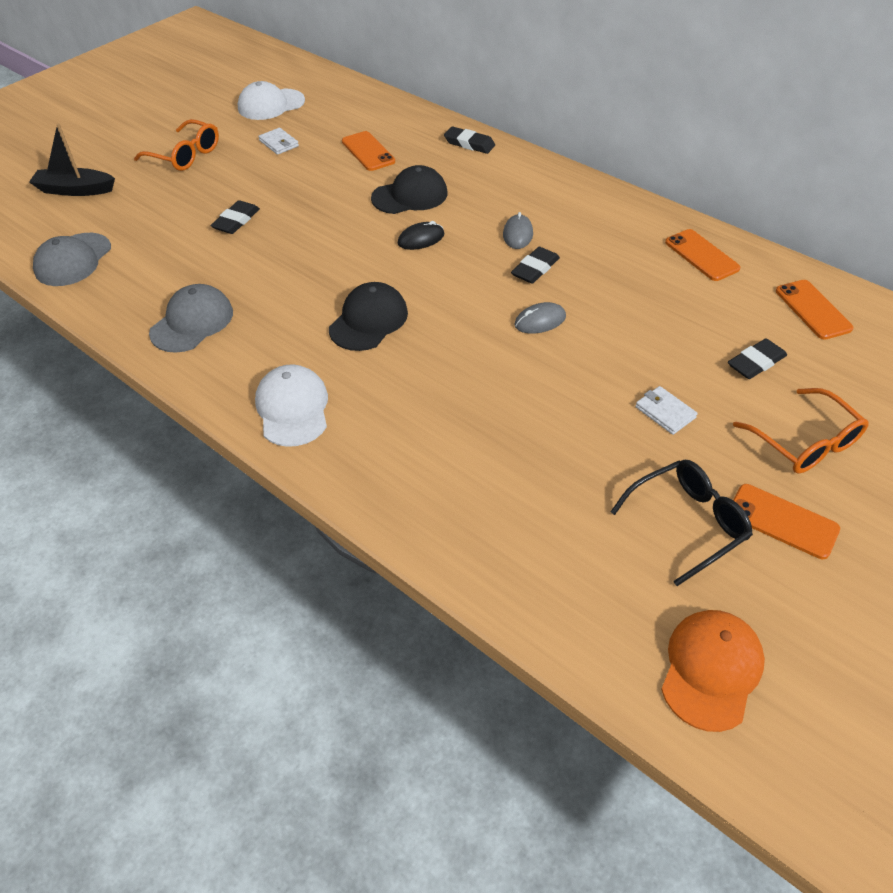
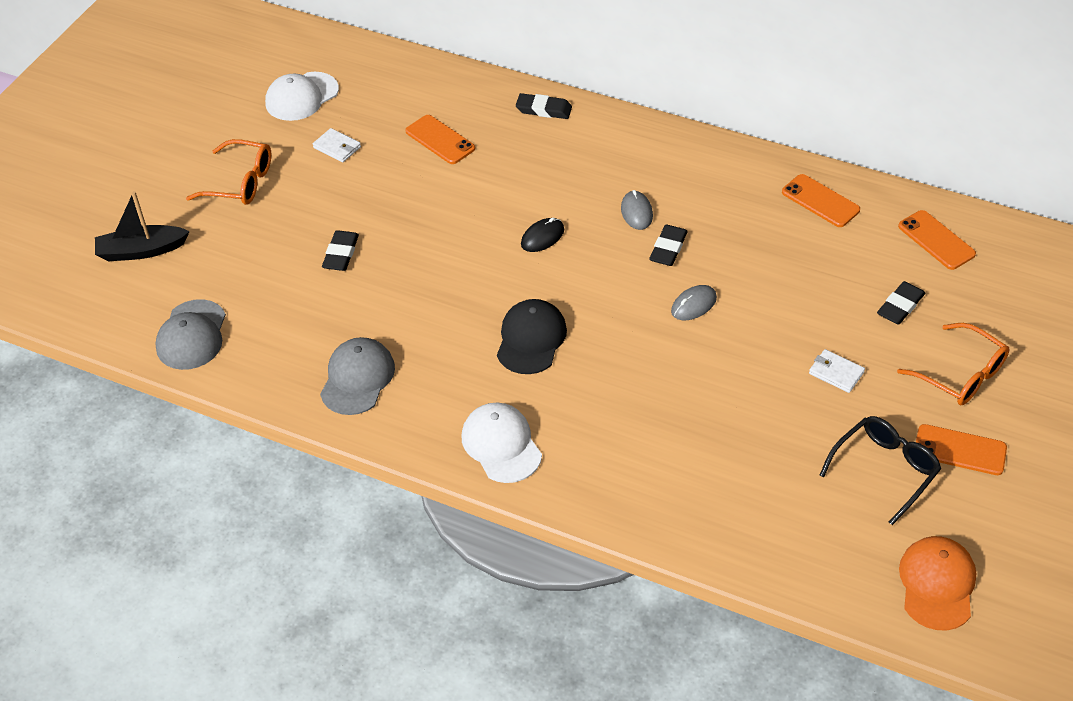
camera: 15 degrees left, 0 degrees up
black cap [371,165,447,214] -> none

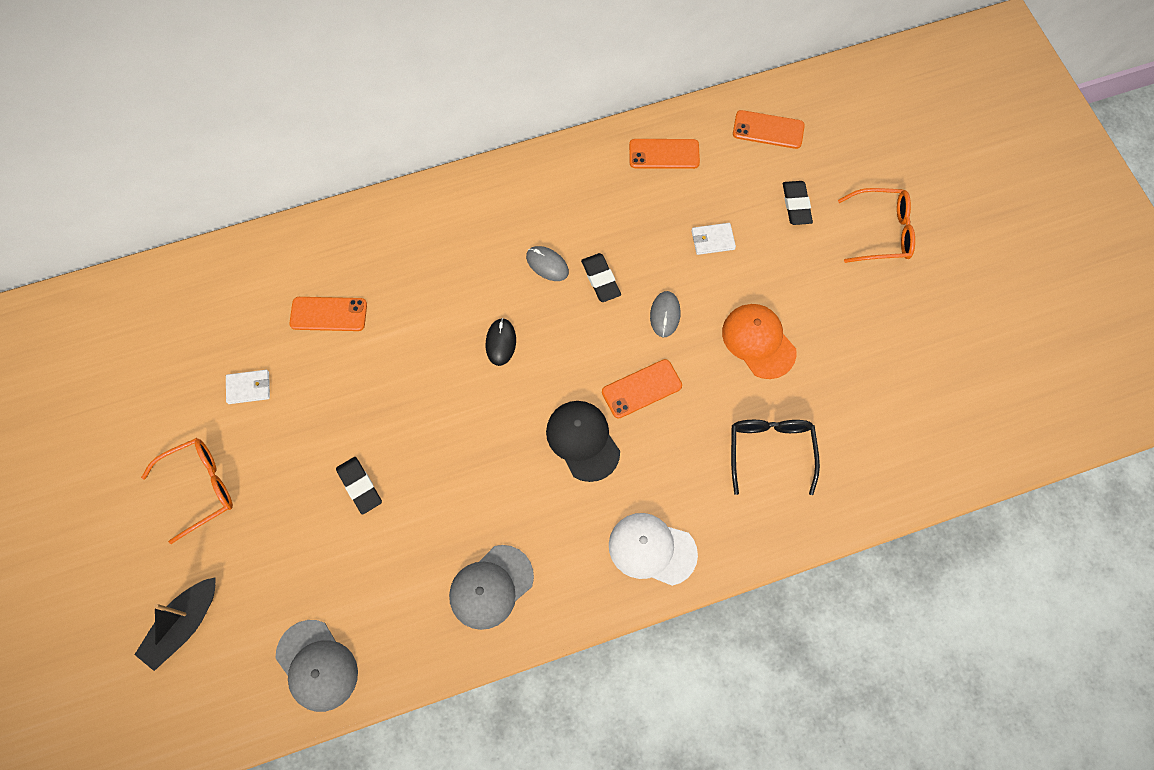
camera: 45 degrees left, 20 degrees up
white cap [265,72,339,121] -> none
grey cap [320,337,395,415] -> grey cap turned 105 degrees counterclockwise [449,545,534,630]
black eraser [516,93,572,119] -> none
white wallet [809,349,865,393] -> white wallet moved to [691,223,736,255]
black glasses [820,416,941,525] -> black glasses moved to [731,420,820,495]
orange cap [899,536,976,630] -> orange cap moved to [722,304,797,379]
orange phone [916,424,1007,475] -> orange phone moved to [602,359,682,418]

